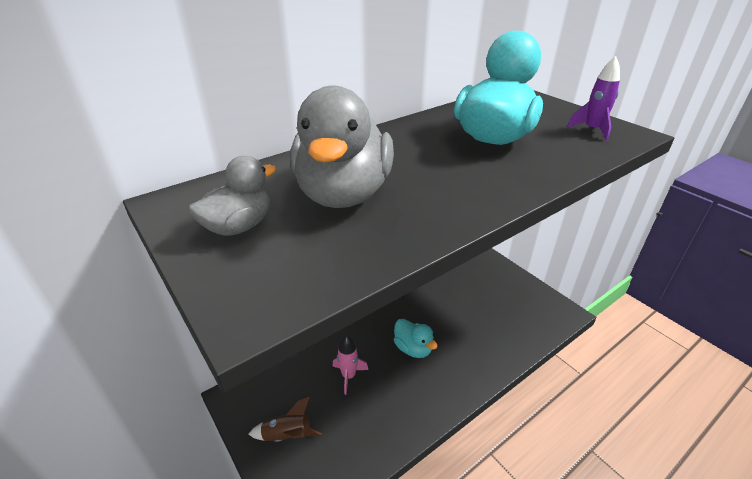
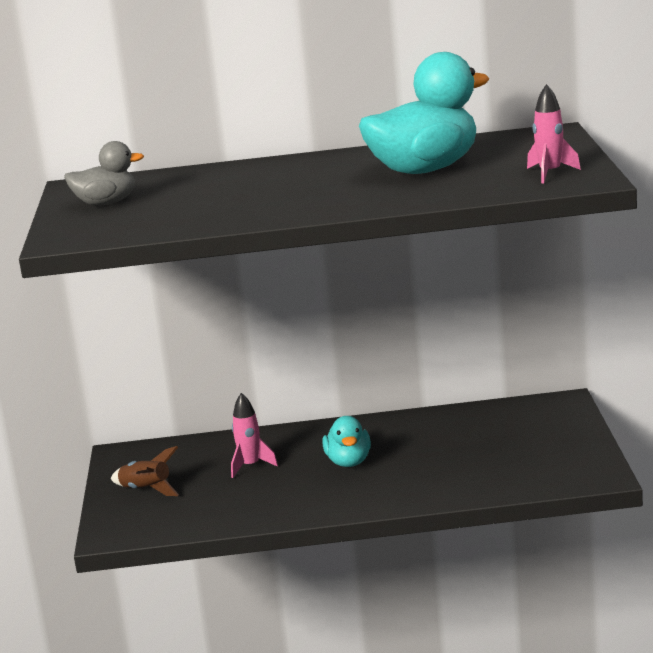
camera: 35 degrees right, 15 degrees down
grey duck [290,85,394,208] -> none
purple rocket [567,56,620,141] -> pink rocket [527,84,581,183]

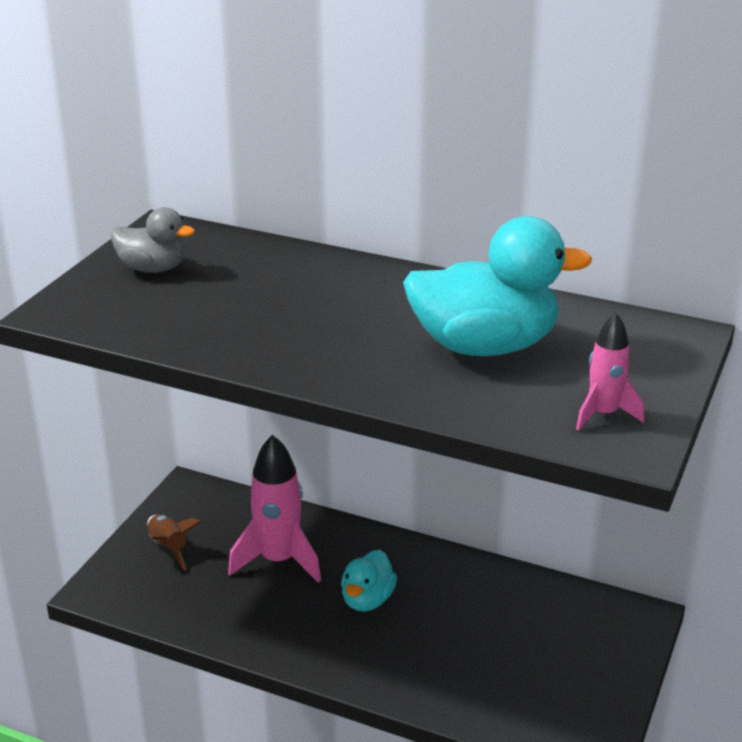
camera: 25 degrees right, 10 degrees up
pink rocket [231,393,278,478] -> pink rocket [228,435,321,583], size x1.77

